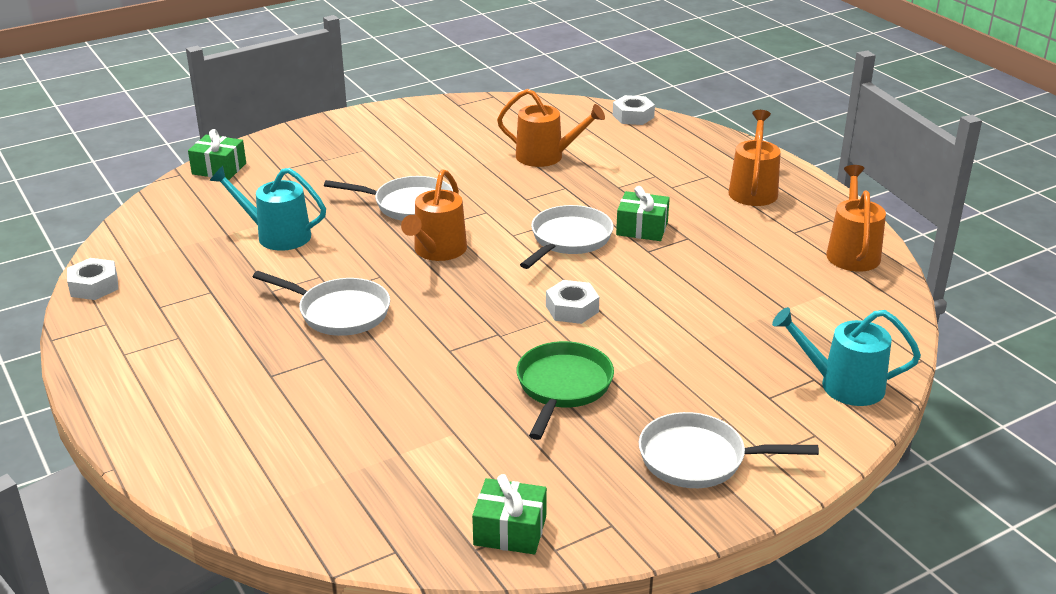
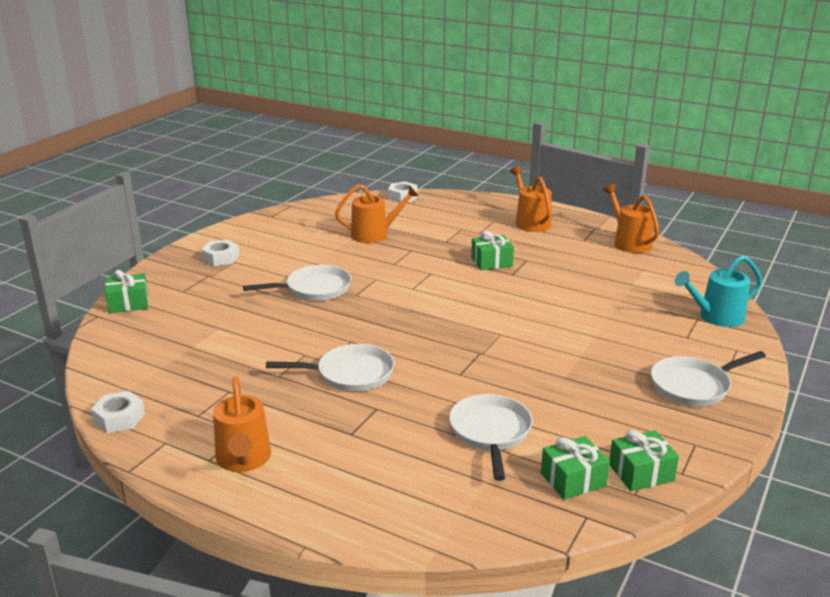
camera: 30 degrees left, 5 degrees down
turquoise watering can [209,166,326,251] -> none
orange watering can [401,169,467,261] -> orange watering can moved to [213,376,271,472]
green pan [516,341,614,440] -> none
white pan [520,205,614,269] -> white pan moved to [449,394,533,481]
white nut [546,280,599,324] -> white nut moved to [201,239,239,266]
none -> green gift [541,436,610,500]

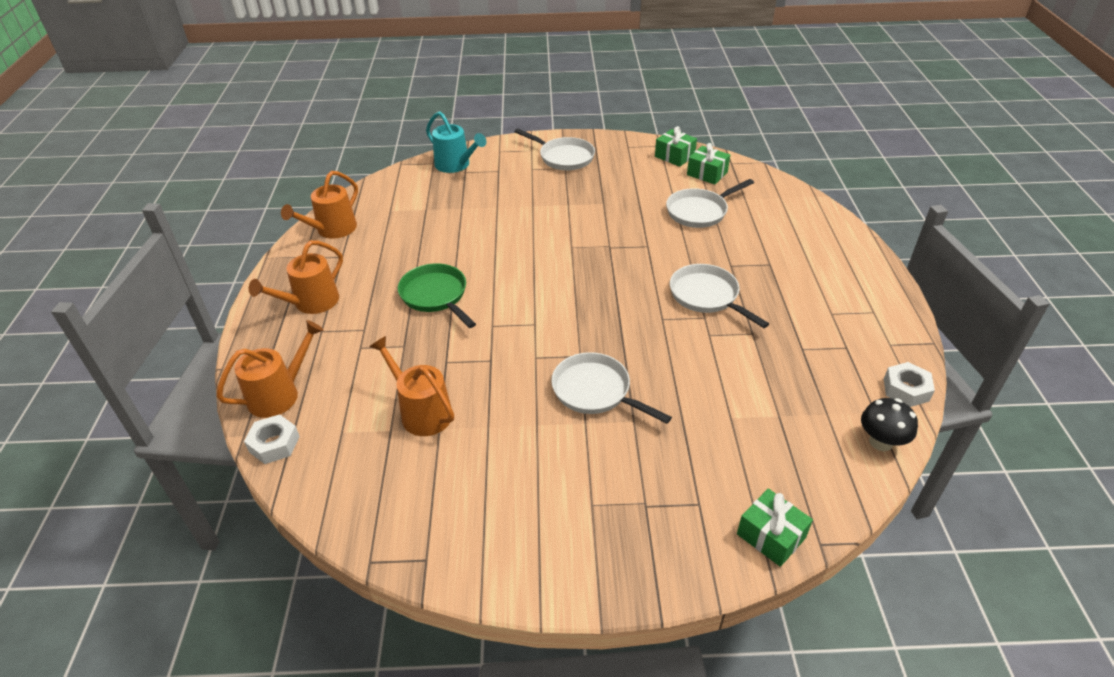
camera: 120 degrees left, 15 degrees up
white nut [201,239,239,266] -> none
orange watering can [213,376,271,472] -> orange watering can moved to [216,320,324,418]
green gift [471,231,514,270] -> green pan [398,263,476,328]
none -> black mushroom [861,398,918,451]

